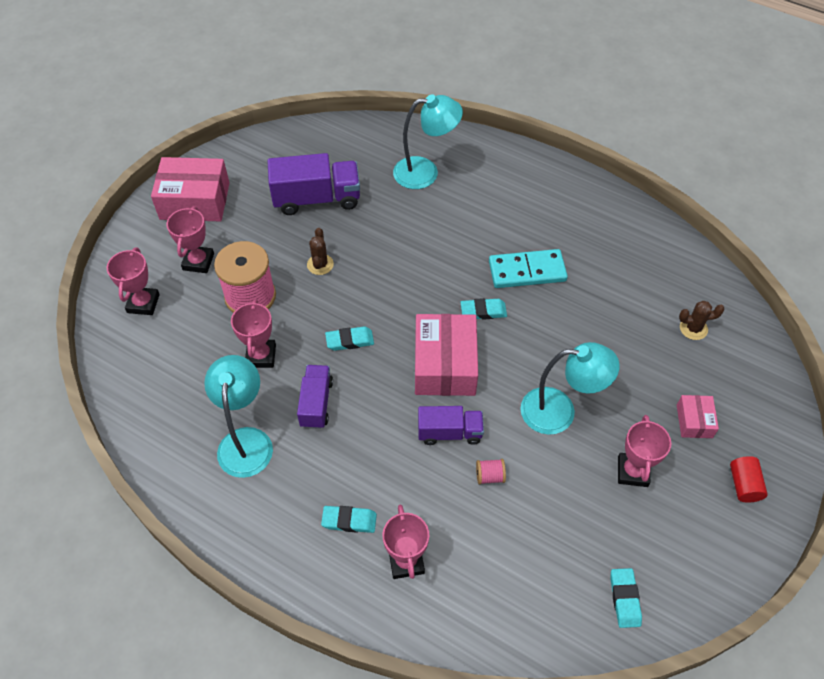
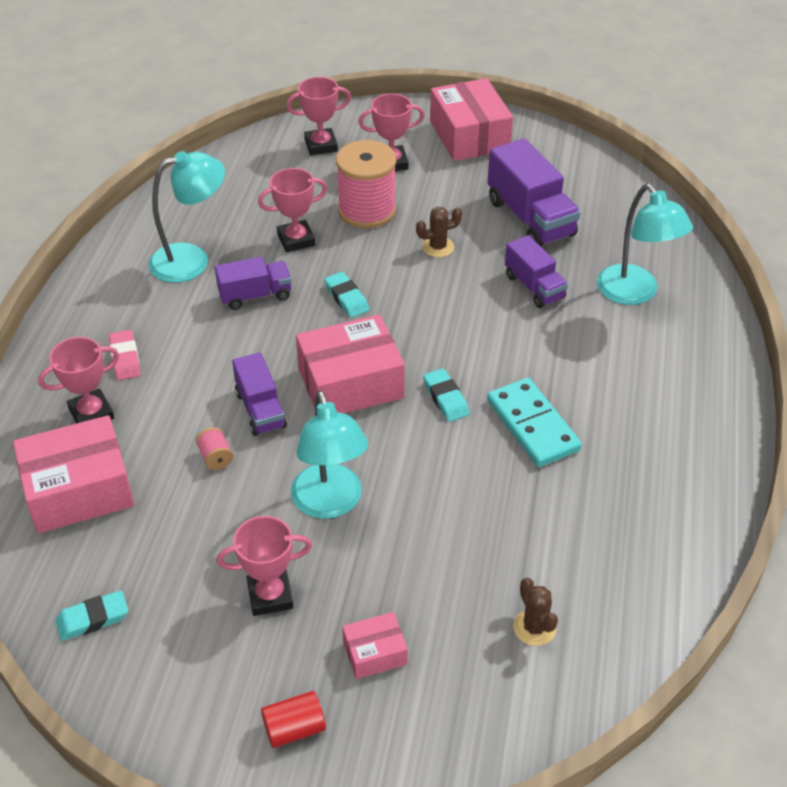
camera: 70 degrees right, 10 degrees down
turquoise eraser [321,506,377,533] -> pink eraser [109,330,141,380]
none -> pink box [13,415,134,533]
none -> purple truck [505,235,568,308]

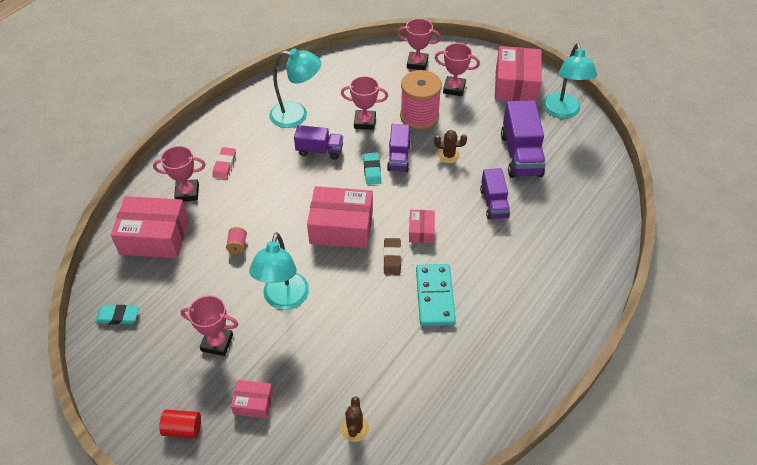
camera: 25 degrees right, 5 degrees up
purple truck [232,352,287,436] -> purple truck moved to [387,124,410,172]
turquoise eraser [423,368,470,422] -> brown eraser [383,238,401,275]
turquoise lamp [597,184,693,305] -> turquoise lamp moved to [543,43,597,119]
none -> pink box [409,210,435,243]

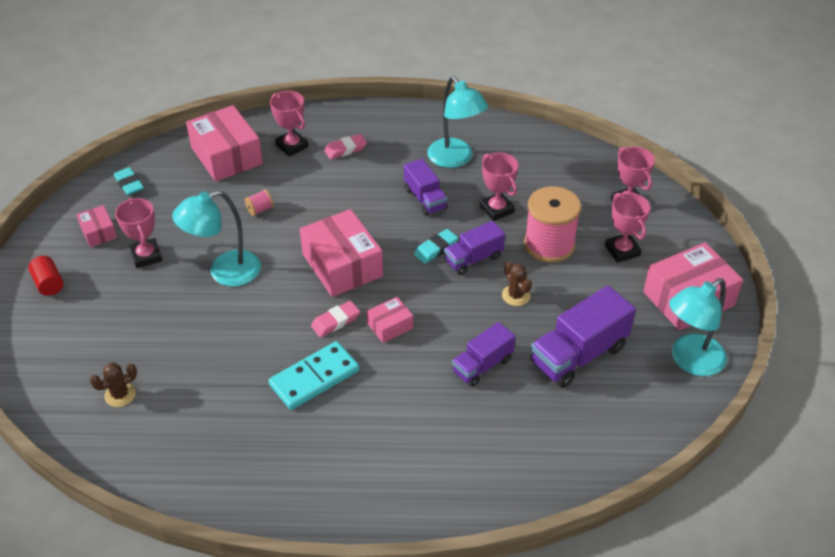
camera: 55 degrees right, 5 degrees down
pink box [231,380,273,418] -> pink box moved to [77,205,117,247]
brown eraser [383,238,401,275] -> pink eraser [311,301,360,337]

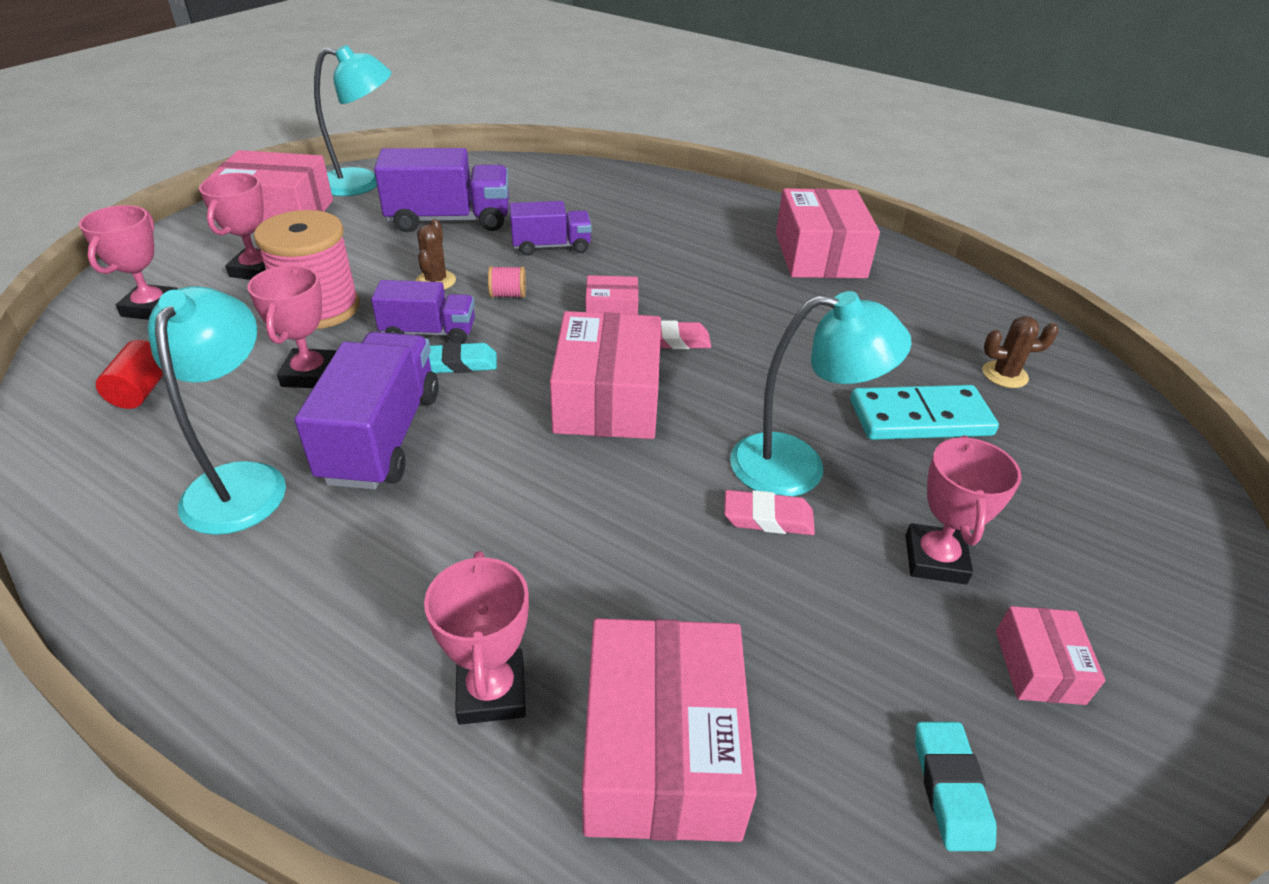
camera: 150 degrees left, 5 degrees down
red cylinder [28,256,64,296] -> red cylinder moved to [96,340,163,409]
pink spool [245,189,274,216] -> pink spool moved to [488,266,526,298]
turquoise domino [269,341,359,410] -> turquoise domino moved to [851,385,999,440]
pink eraser [324,134,367,159] -> pink eraser moved to [724,490,815,535]
purple truck [404,159,448,216] -> purple truck [295,332,439,490], size x1.62
none -> pink box [776,188,880,278]

